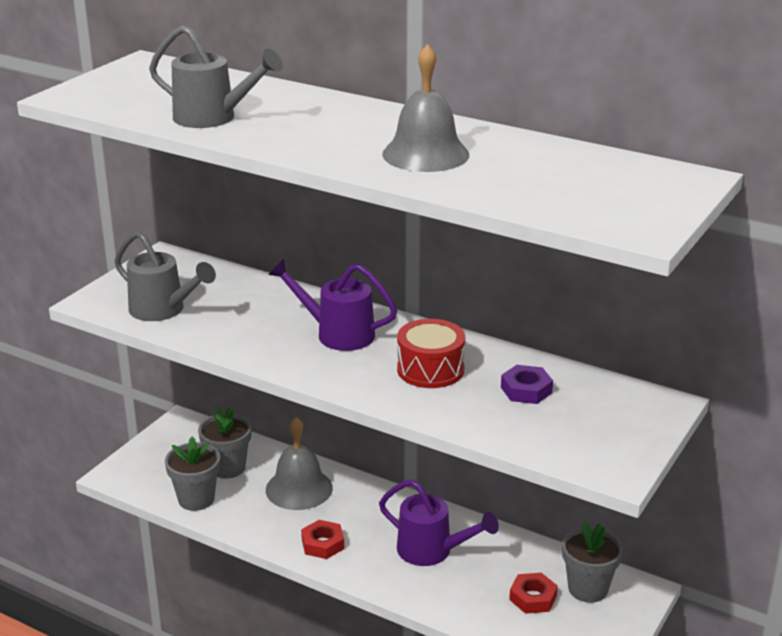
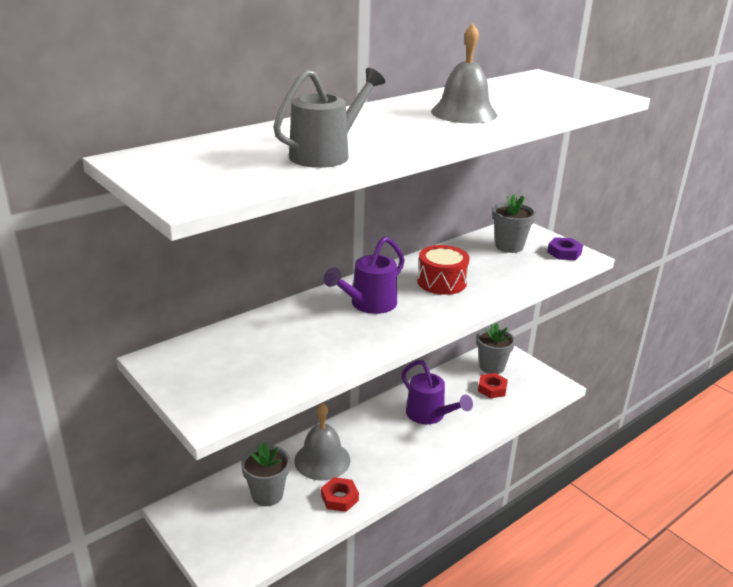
camera: 70 degrees left, 0 degrees up
grey watering can [114,231,216,321] -> none
grey flower pot [165,437,220,511] -> grey flower pot moved to [492,194,536,253]
red nut [301,520,344,559] -> red nut moved to [321,477,359,512]
purple watering can [379,479,499,566] -> purple watering can turned 90 degrees clockwise [401,360,473,424]
purple nut [501,365,553,404] -> purple nut moved to [547,237,583,260]

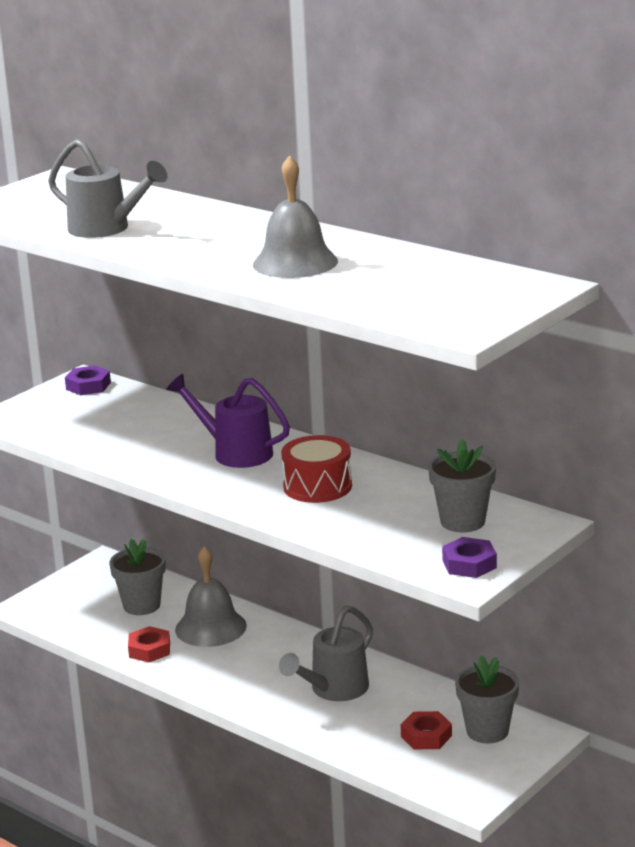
camera: 80 degrees right, 5 degrees down
purple watering can [401,360,473,424] -> grey watering can [279,606,373,701]
none -> purple nut [65,365,111,395]

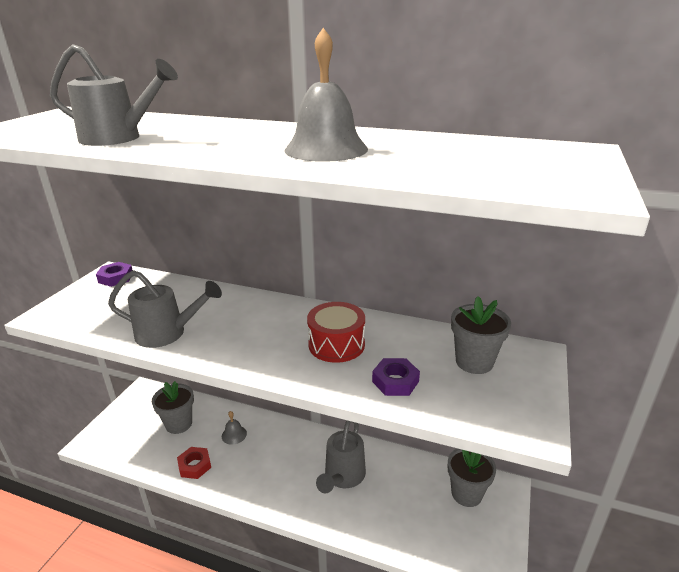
camera: 20 degrees left, 5 degrees up
purple watering can [166,374,290,468] -> none
grey bell [175,546,247,647] -> grey bell [222,411,247,445], size x0.50
red nut [401,711,452,749] -> none
purple nut [442,537,497,578] -> purple nut moved to [372,358,420,396]
none -> grey watering can [108,270,222,348]

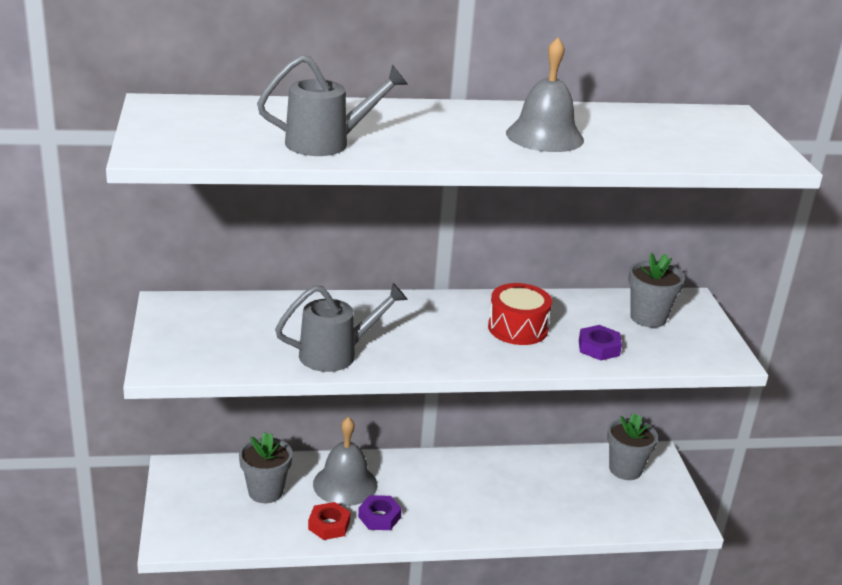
camera: 30 degrees left, 0 degrees up
purple nut [96,262,132,287] -> purple nut moved to [358,495,402,530]
grey bell [222,411,247,445] -> grey bell [313,417,377,506], size x2.00
grey watering can [316,420,366,493] -> none

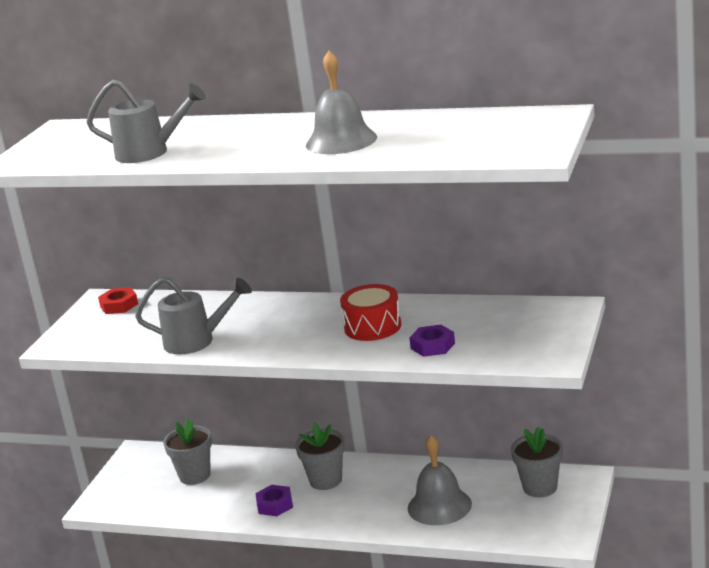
camera: 30 degrees right, 5 degrees down
red nut [308,502,351,540] -> red nut moved to [98,287,138,314]
grey bell [313,417,377,506] -> grey bell moved to [408,435,472,525]
grey flower pot [628,253,685,328] -> grey flower pot moved to [295,423,345,490]

